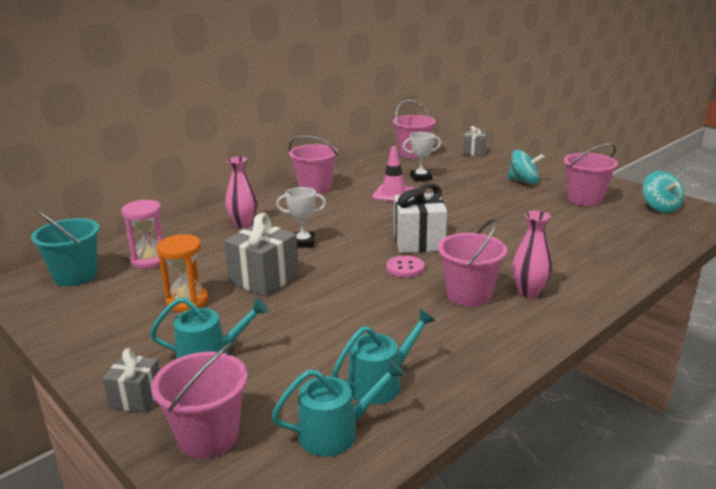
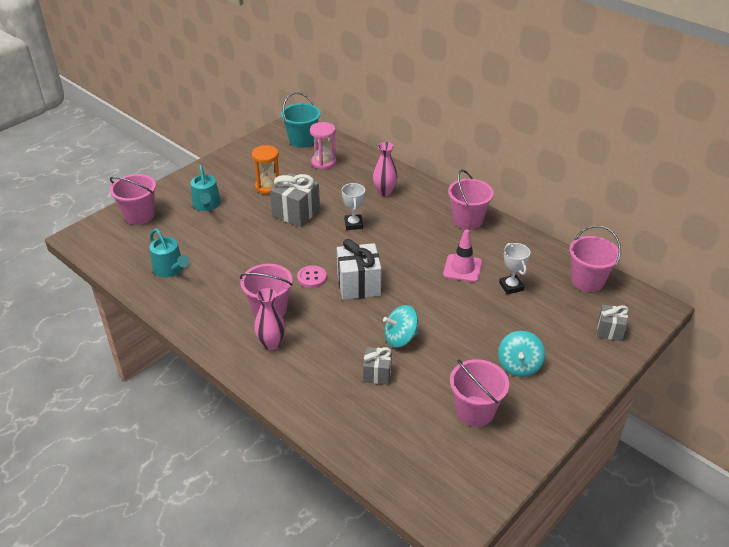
camera: 85 degrees right, 15 degrees up
grey gift [102,348,160,413] -> grey gift moved to [363,347,392,384]
turquoise watering can [271,359,405,456] -> none
turquoise spinning top [643,171,684,213] -> turquoise spinning top moved to [383,305,418,348]

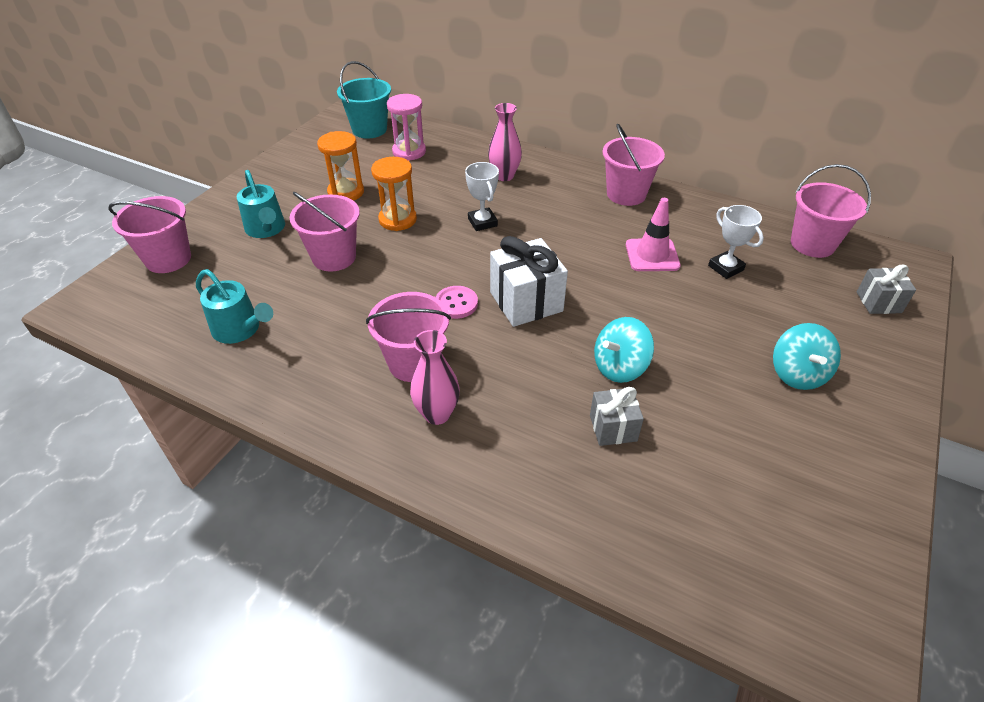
camera: 15 degrees left, 5 degrees up
grey gift [270,173,320,227] -> orange hourglass [371,157,417,231]
pink bucket [450,359,509,427] -> pink bucket moved to [290,192,360,272]

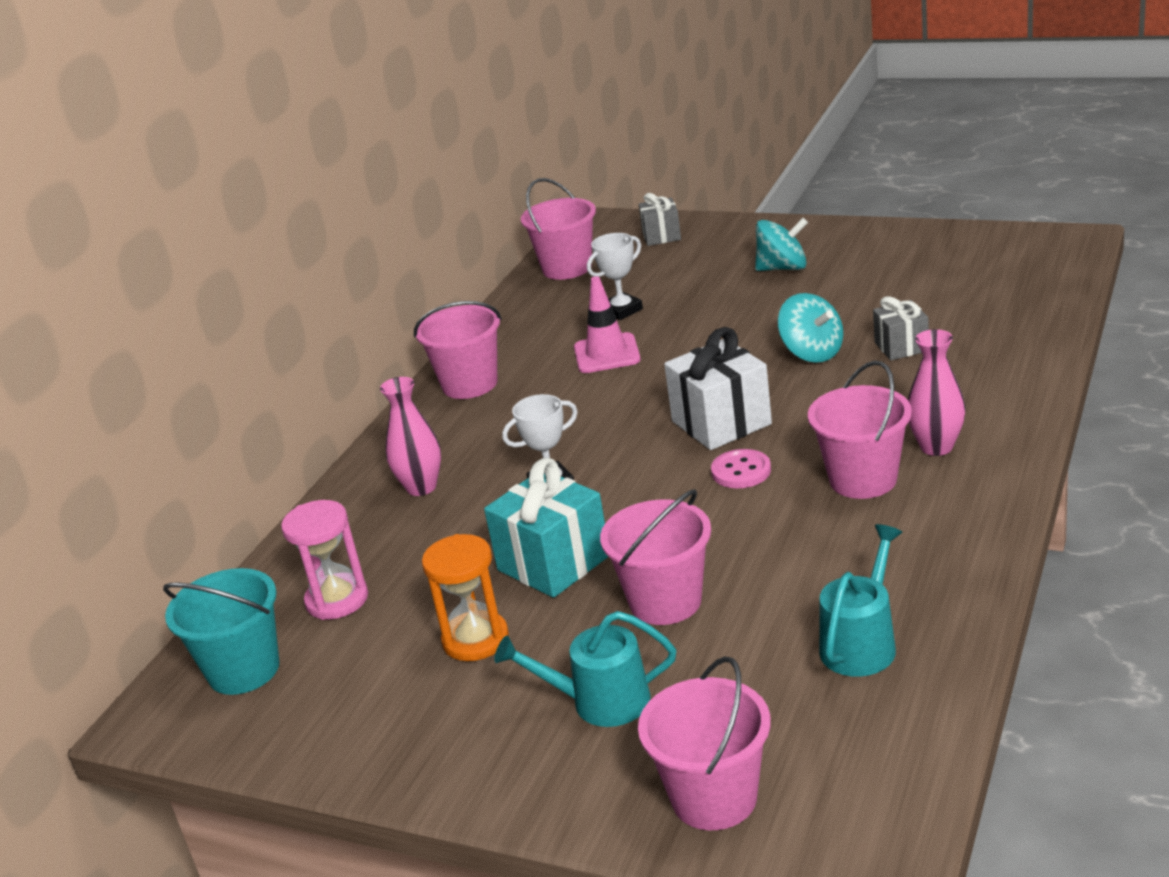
camera: 90 degrees left, 15 degrees down
turquoise watering can [237,170,285,238] -> turquoise watering can turned 150 degrees counterclockwise [494,611,676,727]
orange hourglass [371,157,417,231] -> turquoise gift [484,458,608,598]

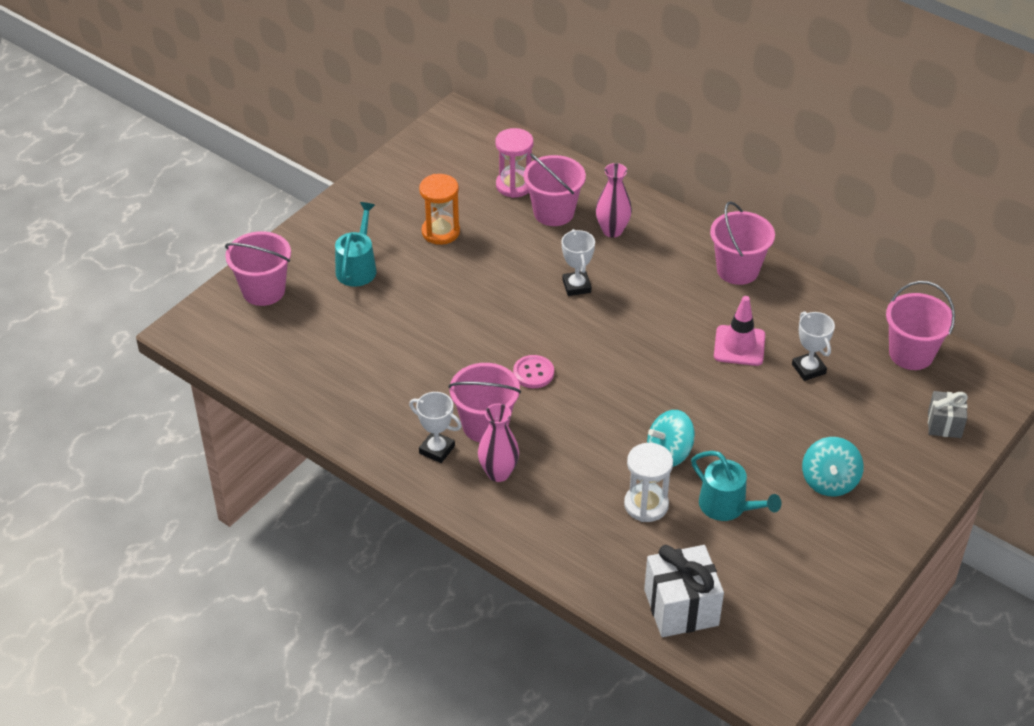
camera: 100 degrees right, 15 degrees up
turquoise bucket [163,568,279,695] -> none
turquoise gift [484,458,608,598] -> none
pink bucket [600,489,711,625] -> pink bucket moved to [524,153,586,226]
white gift [664,327,772,450] -> white gift moved to [644,545,724,637]
turquoise watering can [819,524,902,677] -> turquoise watering can moved to [691,451,781,521]
grey gift [873,296,929,360] -> white hourglass [624,443,673,522]
none -> white trophy [409,392,462,463]

